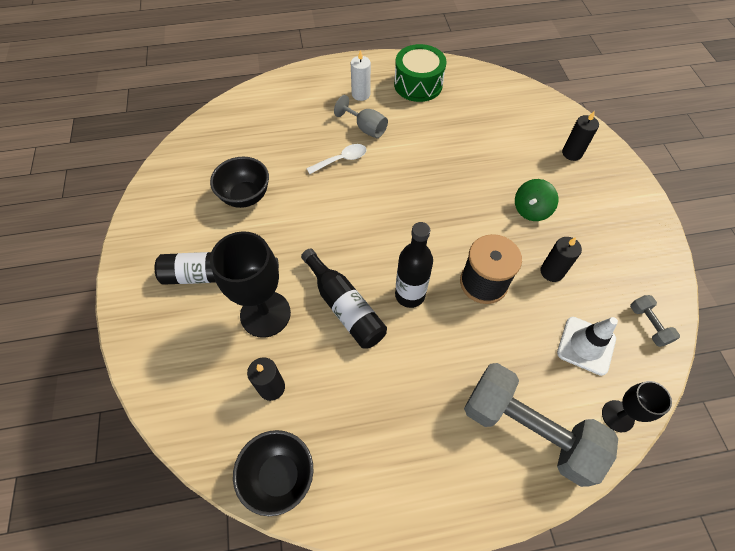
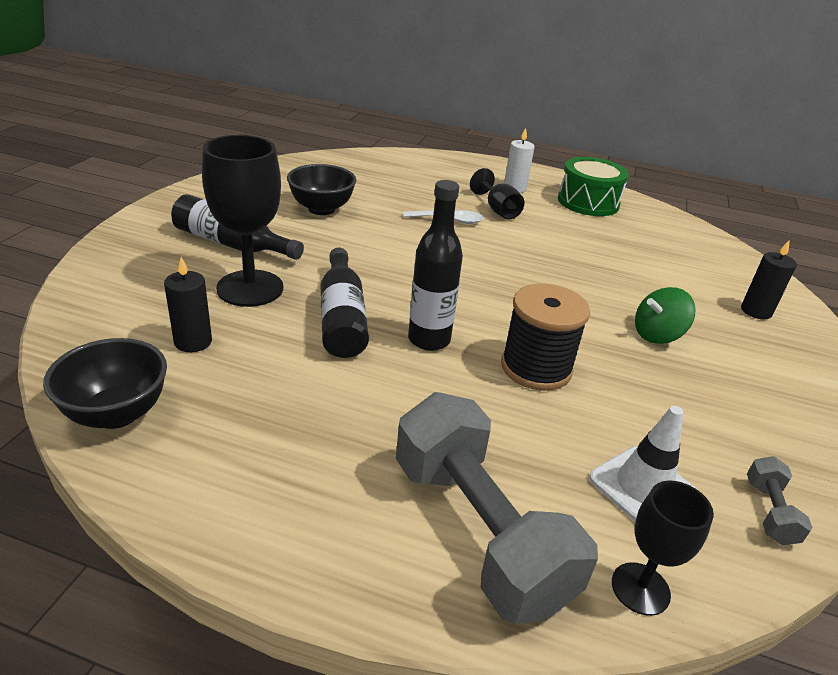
camera: 25 degrees right, 25 degrees down
grey goblet [334,95,388,138] -> black goblet [470,168,525,219]
black candle [540,237,582,282] -> none

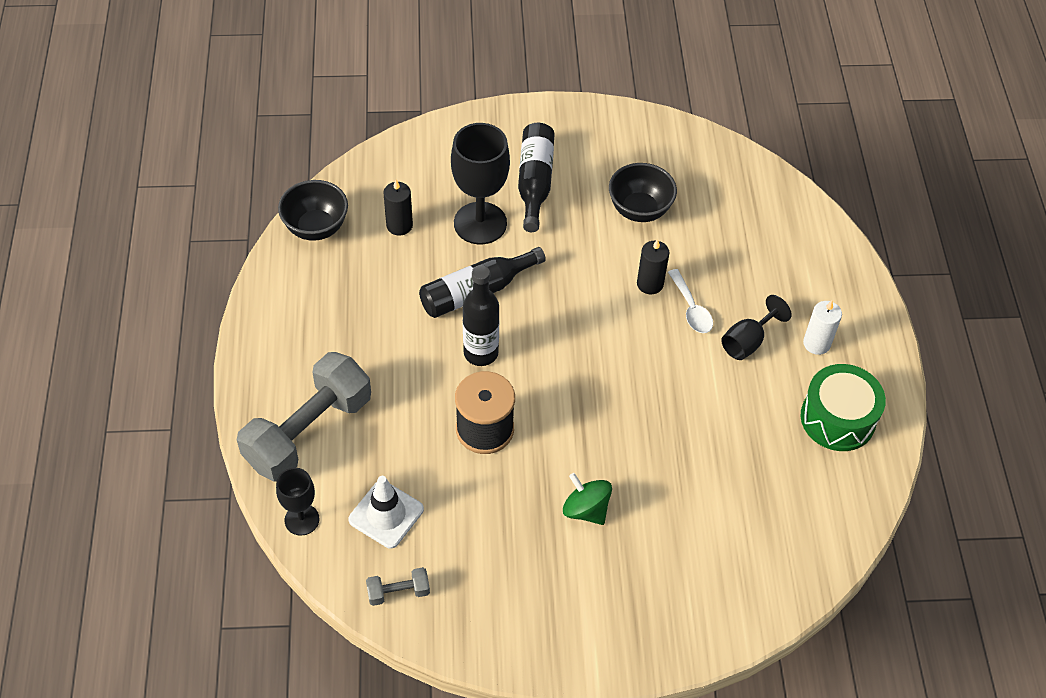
camera: 70 degrees right, 20 degrees up
black candle [741,241,797,320] -> black candle moved to [637,239,669,294]

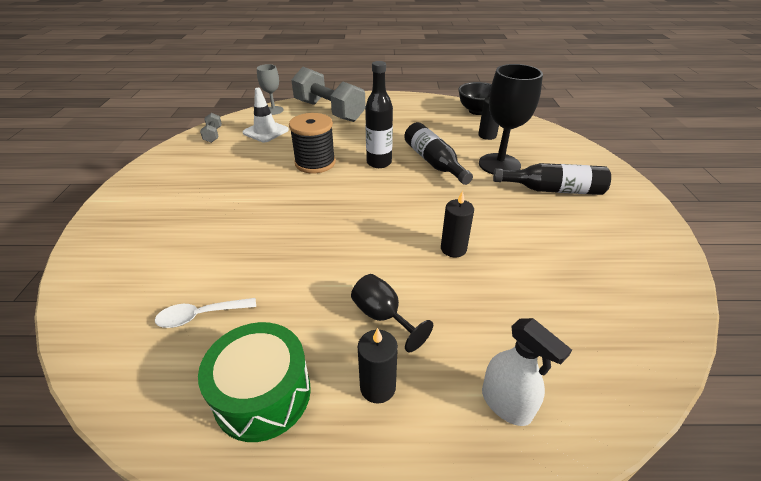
camera: 95 degrees right, 15 degrees down
black goblet [276,468,320,536] -> grey goblet [257,64,283,115]
green spinning top [563,473,612,525] -> none
black bowl [609,163,677,222] -> none
white spoon [668,269,713,333] -> white spoon moved to [155,298,256,328]
white candle [803,301,842,355] -> black candle [358,328,398,404]
none -> white spray bottle [482,318,572,426]

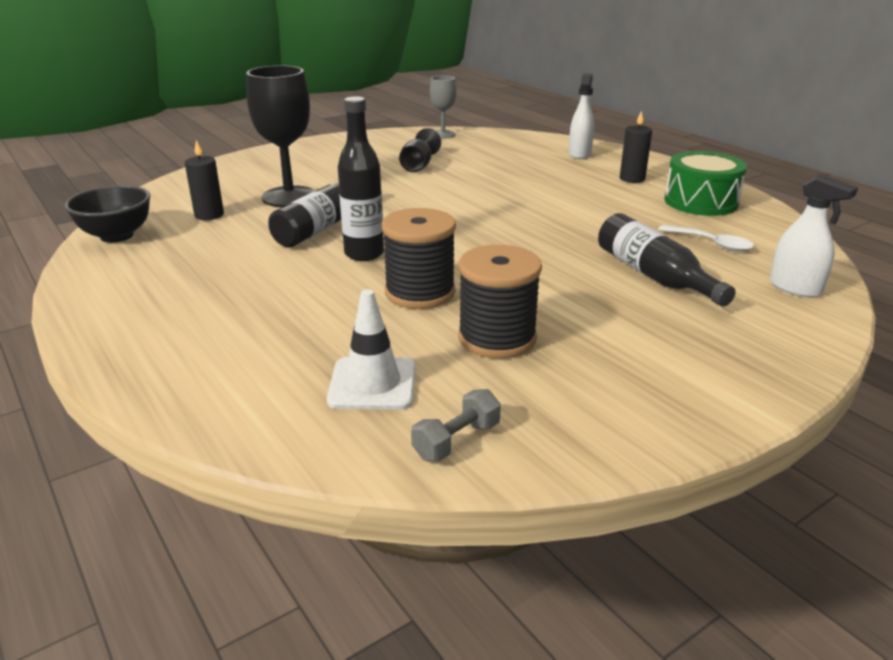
camera: 125 degrees left, 10 degrees down
grey goblet [257,64,283,115] -> grey goblet moved to [430,75,456,138]
grey dumbbell [291,67,365,122] -> none
black goblet [351,274,433,353] -> black goblet moved to [399,128,441,172]
black candle [441,191,474,257] -> none
black bottle [493,163,611,195] -> black bottle moved to [598,213,736,307]
none -> black spool [458,245,542,359]
none -> white spray bottle [770,174,858,298]

